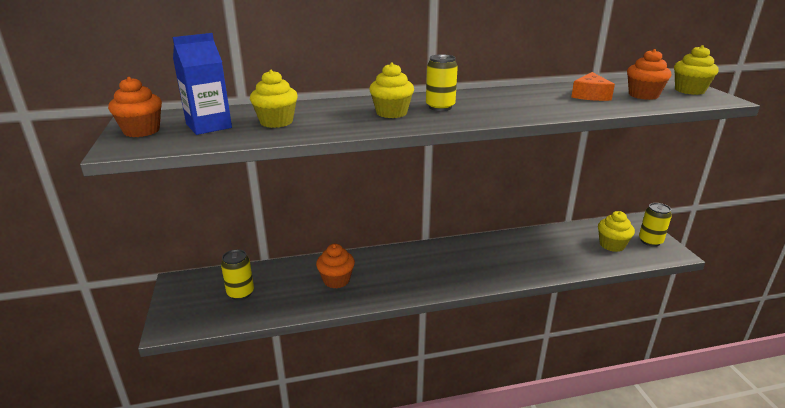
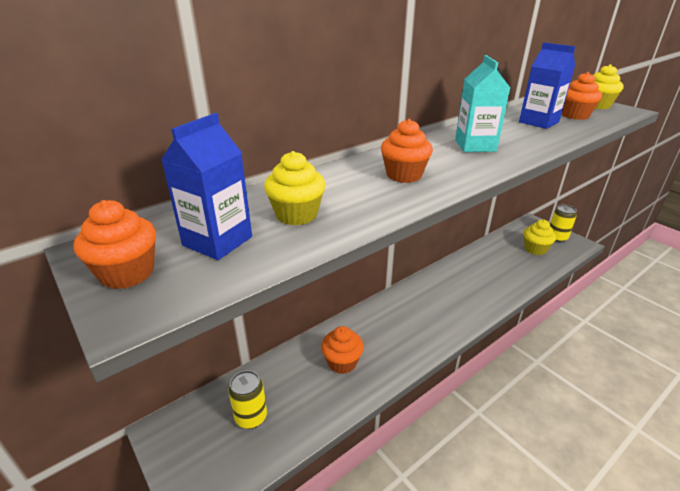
camera: 25 degrees left, 5 degrees up
yellow cupcake [369,63,414,118] -> orange cupcake [381,119,433,183]
yellow can [426,54,458,111] -> none
orange cheese [571,72,615,101] -> blue carton [519,42,576,129]
none -> turquoise carton [455,55,510,152]

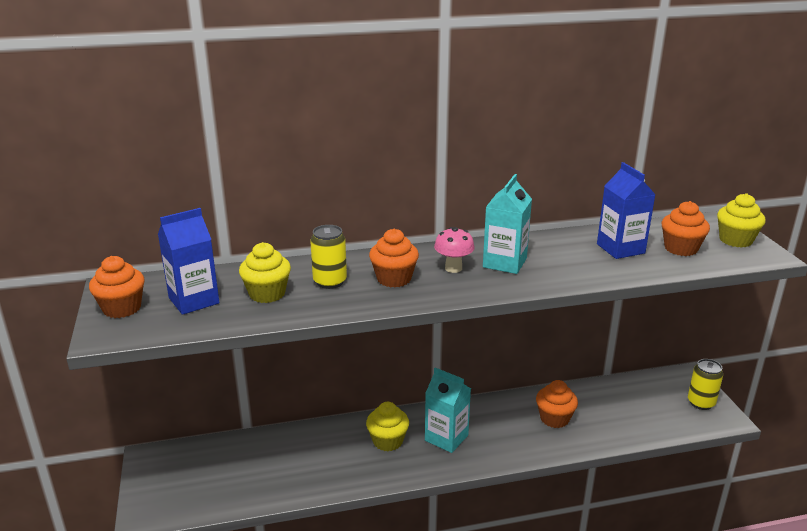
camera: 25 degrees right, 5 degrees down
yellow can [228,370,267,429] -> yellow can moved to [310,225,347,289]
orange cupcake [321,326,364,374] -> orange cupcake moved to [536,380,578,428]
yellow cupcake [524,220,556,255] -> yellow cupcake moved to [366,402,409,451]
none -> turquoise carton [425,367,471,453]
none -> pink mushroom [434,227,475,273]

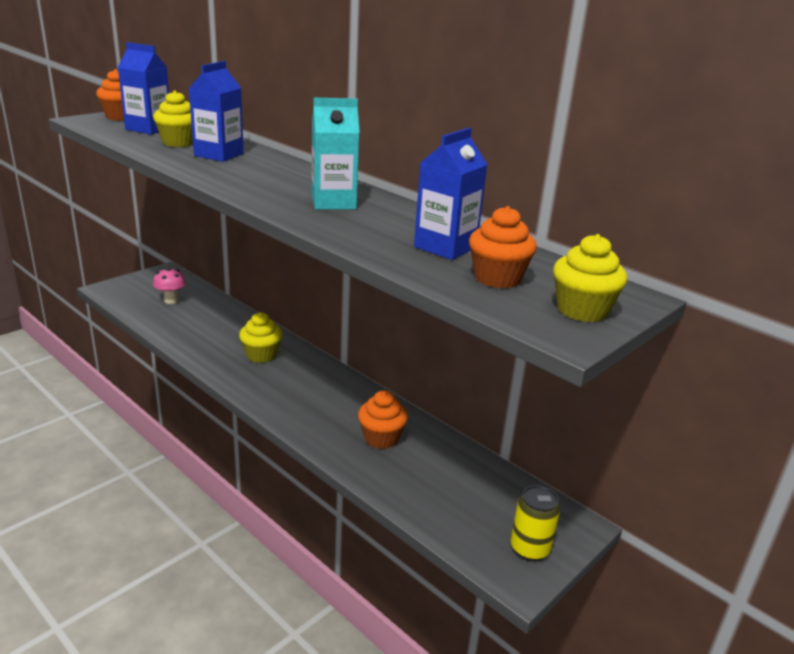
camera: 55 degrees right, 0 degrees up
yellow can [310,225,347,289] -> blue carton [189,61,244,162]
orange cupcake [369,229,419,287] -> none
turquoise carton [425,367,471,453] -> none
pink mushroom [434,227,475,273] -> pink mushroom moved to [153,268,186,304]

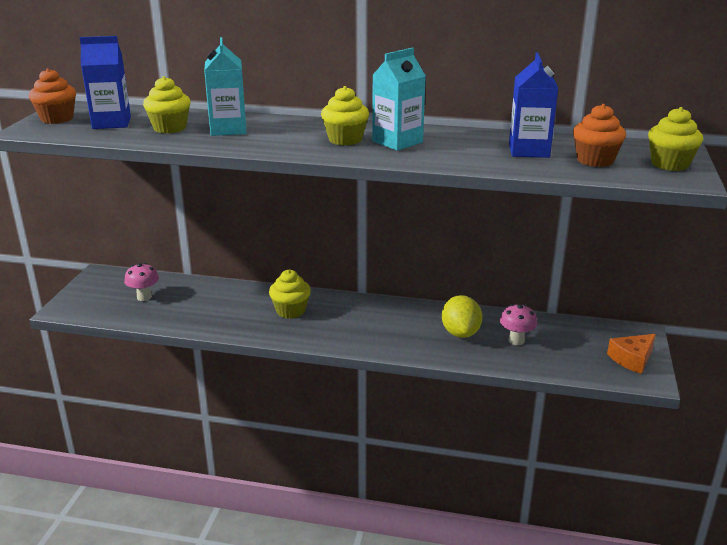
camera: 30 degrees left, 0 degrees up
blue carton [189,61,244,162] -> turquoise carton [204,37,246,136]
orange cupcake [358,390,408,449] -> yellow lemon [442,295,482,338]
yellow can [511,485,560,561] -> orange cheese [607,334,656,374]
none -> yellow cupcake [321,86,369,145]
none -> pink mushroom [500,304,537,345]

